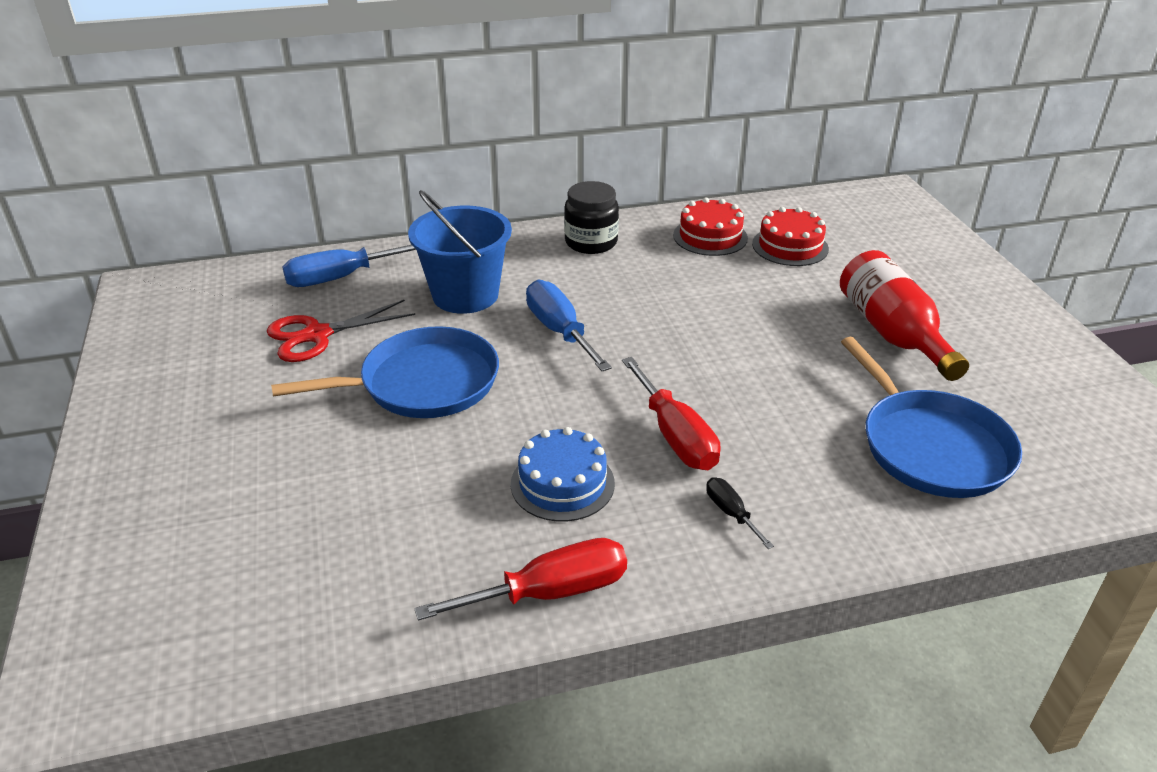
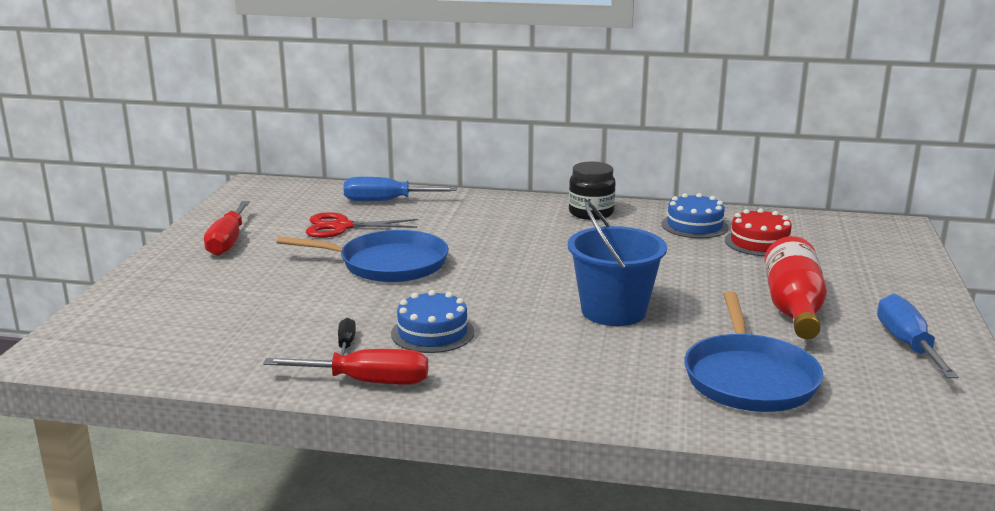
camera: 25 degrees right, 15 degrees down
blue bucket [408,190,512,314] -> blue bucket moved to [568,202,667,326]
blue screwdriver [526,280,612,371] -> blue screwdriver moved to [877,294,959,378]
red screwdriver [622,357,721,470] -> red screwdriver moved to [204,201,250,256]
red cake [673,197,748,256] -> blue cake [661,193,729,238]
black screwdriver [706,477,774,549] -> black screwdriver moved to [338,318,356,355]

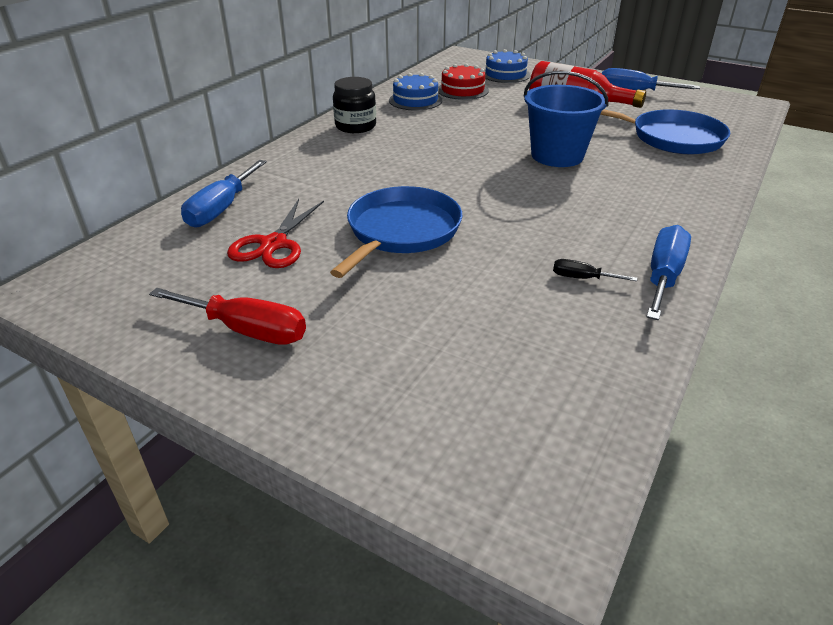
camera: 70 degrees left, 15 degrees up
red screwdriver [263,349,428,384] -> blue screwdriver [647,225,691,320]
blue cake [391,290,474,353] -> blue cake moved to [484,49,530,83]

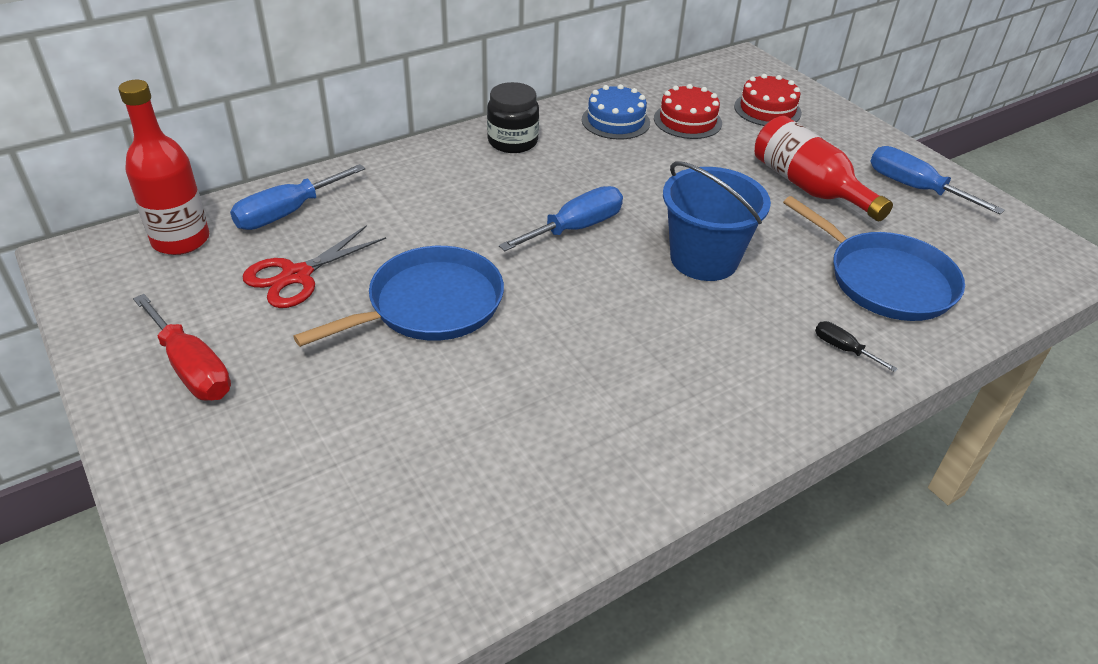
camera: 25 degrees right, 5 degrees up
blue cake [484,49,530,83] -> red cake [734,74,802,126]
black screwdriver [553,259,637,281] -> black screwdriver moved to [815,321,898,372]
blue screwdriver [647,225,691,320] -> blue screwdriver moved to [499,186,623,251]
none -> red bottle [118,80,209,255]

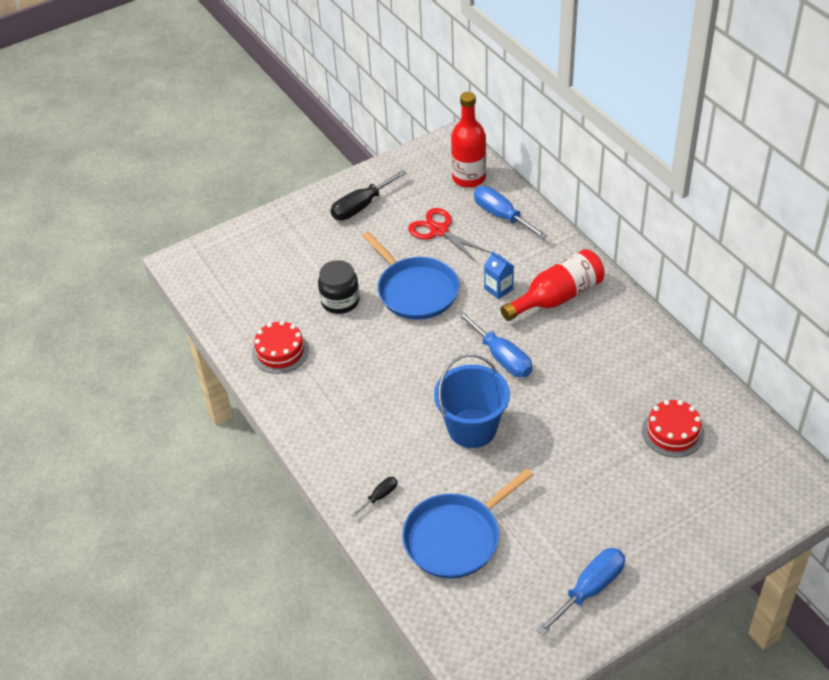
camera: 95 degrees right, 5 degrees up
red screwdriver [133,294,231,400] -> black screwdriver [331,170,407,220]
black jar [487,82,539,153] -> black jar moved to [318,260,359,314]
blue cake [582,84,650,139] -> none
red cake [734,74,802,126] -> red cake moved to [252,321,309,374]
red bottle [755,116,893,221] -> red bottle moved to [500,249,604,321]
none -> blue carton [484,251,514,299]

